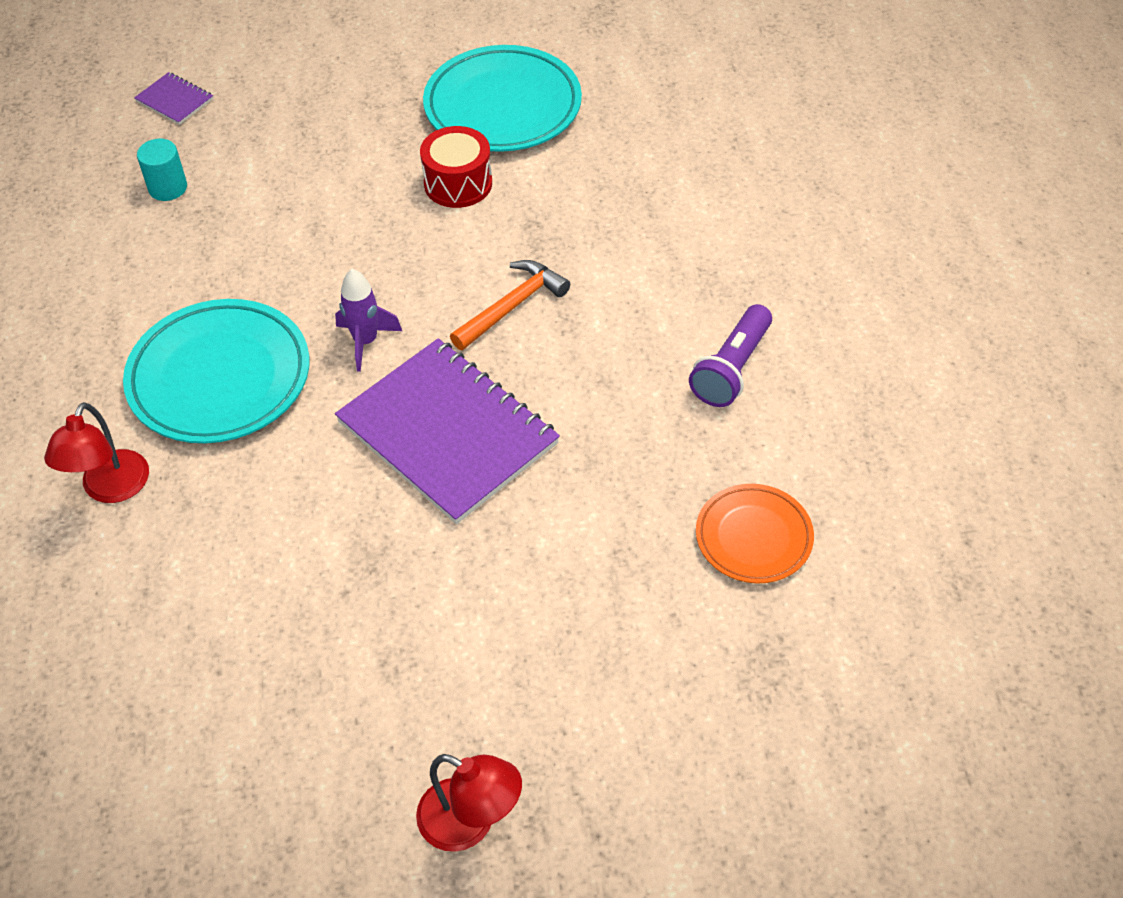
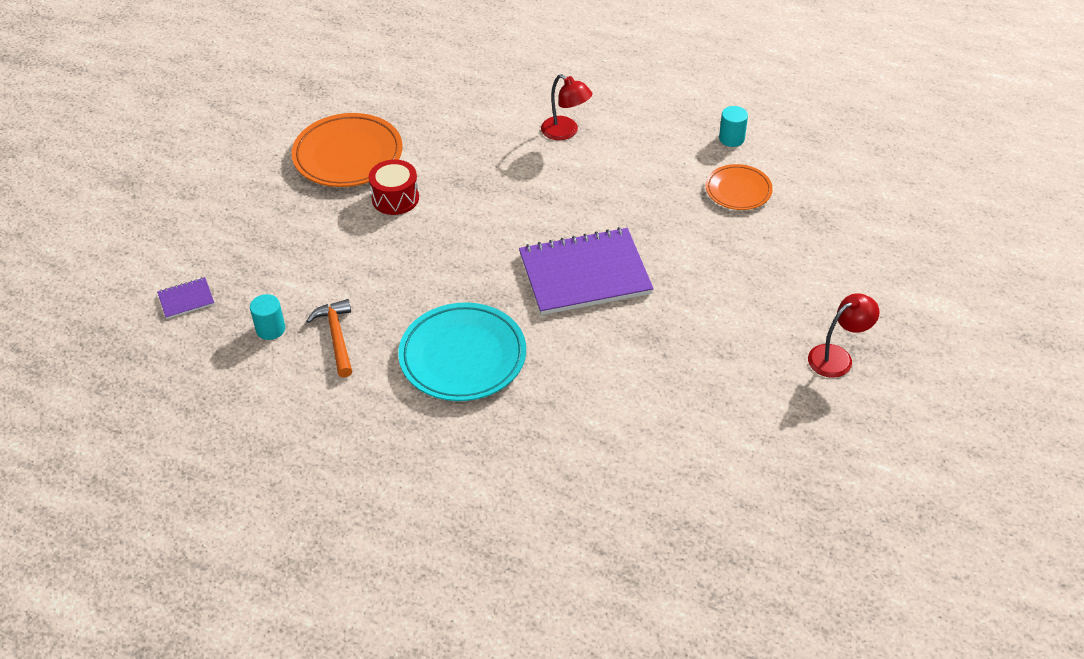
camera: 60 degrees left, 5 degrees down
red lamp [44,402,149,503] -> red lamp moved to [541,74,592,140]
purple rocket [335,269,402,372] -> none
turquoise plate [423,45,582,152] -> orange plate [291,113,403,187]
orange hammer [450,260,570,350] -> orange hammer moved to [307,299,352,377]
purple flashlight [689,304,772,407] -> none
none -> turquoise cylinder [719,106,748,147]

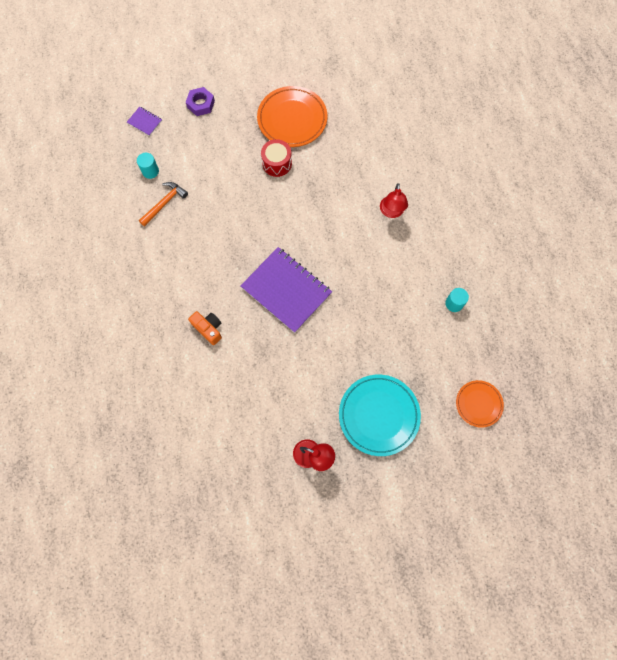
camera: 55 degrees right, 25 degrees up
turquoise plate [398,302,526,401] -> turquoise plate moved to [339,375,421,456]
orange plate [706,164,773,210] -> orange plate moved to [456,380,504,428]
none -> purple nut [186,87,215,116]
none -> orange camera [188,311,222,345]

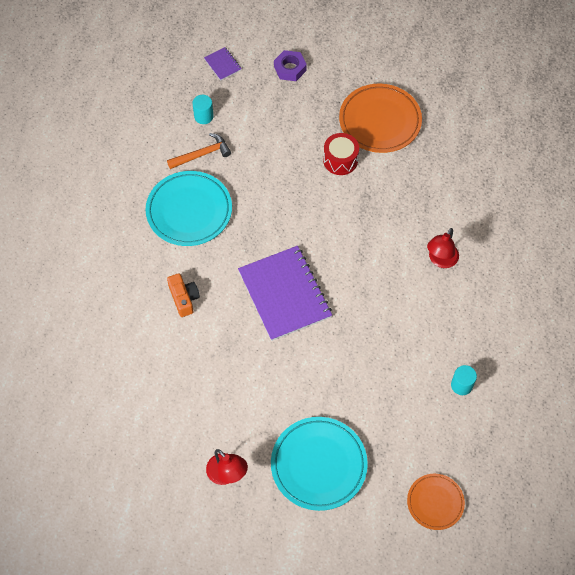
camera: 25 degrees right, 10 degrees down
none -> turquoise plate [146,171,232,246]

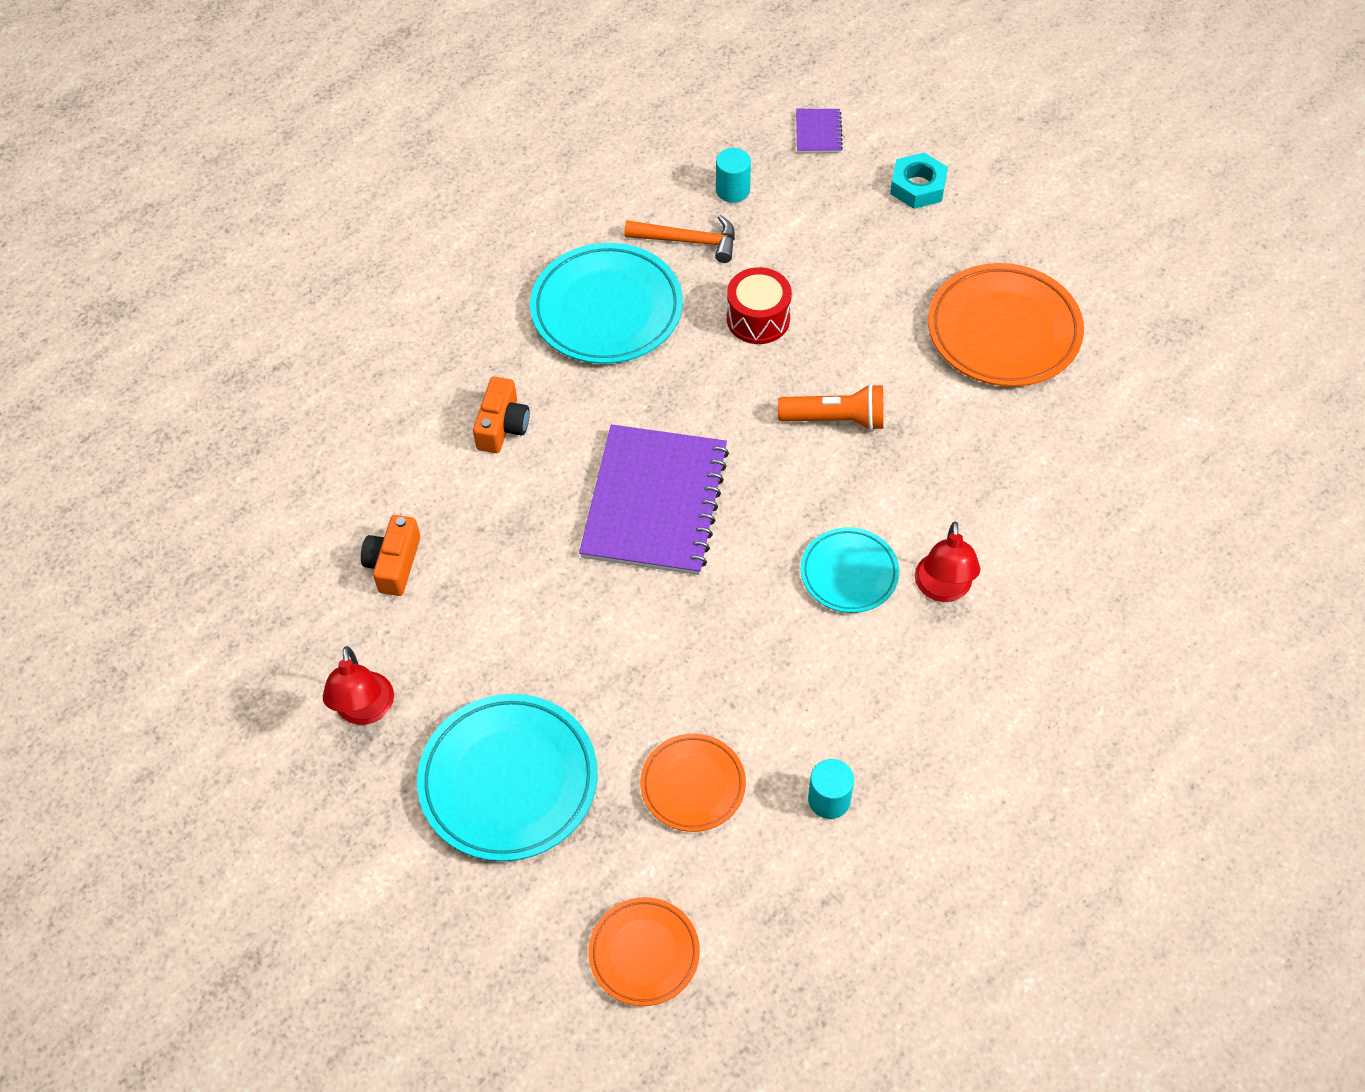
camera: 35 degrees right, 5 degrees down
purple nut [274,50,307,81] -> turquoise nut [890,153,948,209]
red drum [323,133,359,175] -> red drum moved to [727,267,792,344]
red lamp [427,228,459,268] -> red lamp turned 60 degrees counterclockwise [915,521,980,602]
none -> orange camera [361,515,420,596]
none -> orange plate [640,734,746,832]
none -> orange flashlight [778,384,884,431]
none -> turquoise plate [801,527,899,613]

